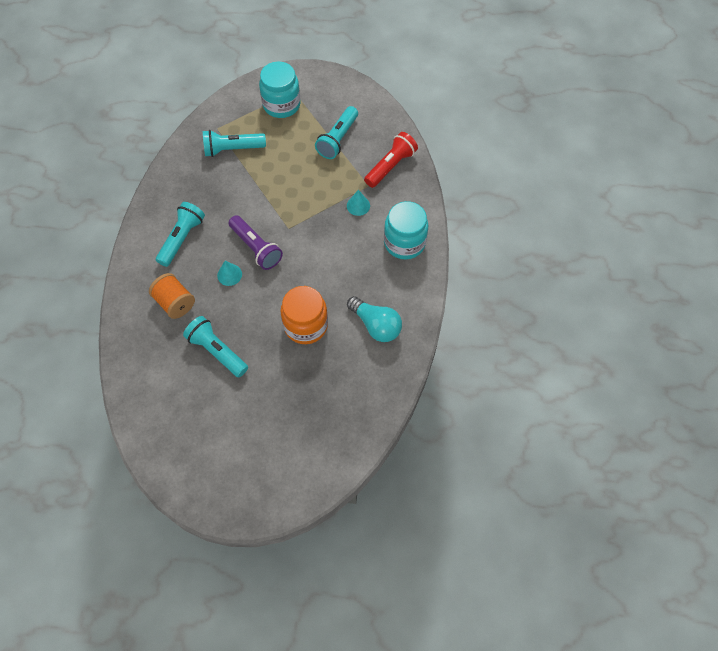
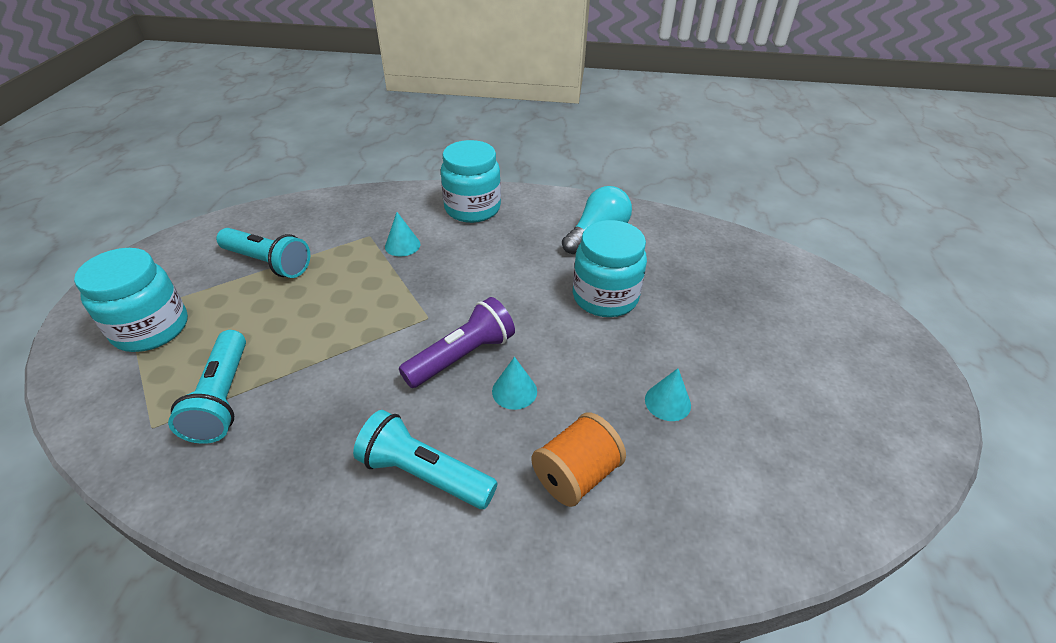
camera: 90 degrees left, 20 degrees down
turquoise flashlight [183,316,248,377] -> turquoise cone [645,368,691,421]
orange jar [280,286,328,344] -> turquoise jar [573,220,647,317]
red flashlight [364,132,418,188] -> none

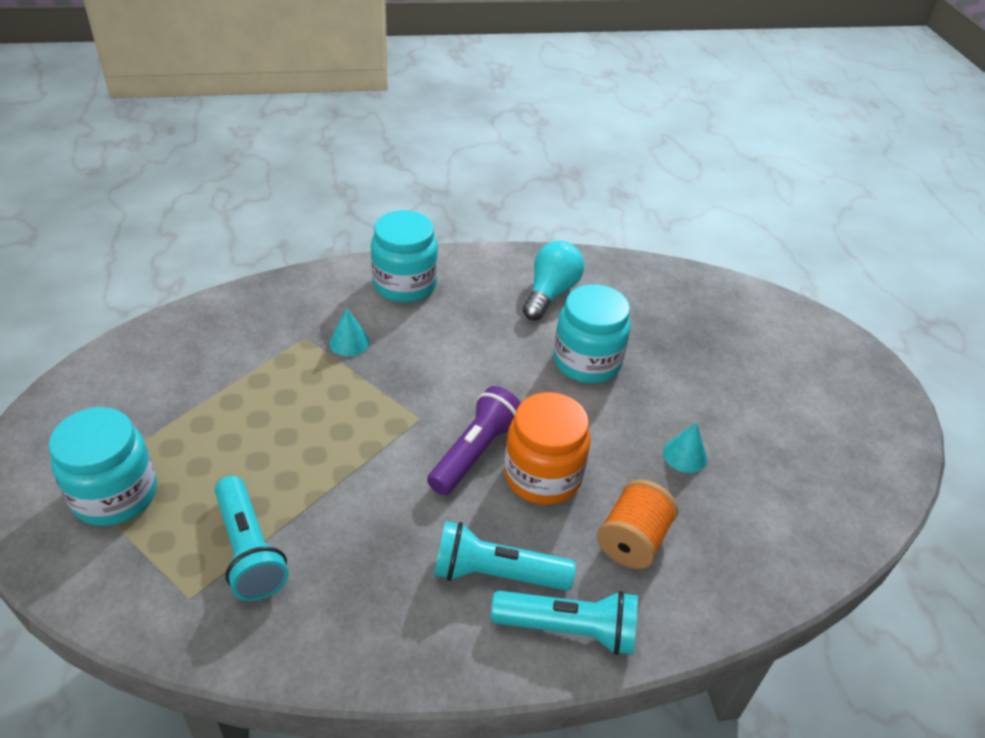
camera: 20 degrees left, 0 degrees up
turquoise flashlight [216,228,310,278] -> turquoise flashlight moved to [491,591,638,655]
turquoise cone [492,357,537,410] -> orange jar [504,392,590,505]

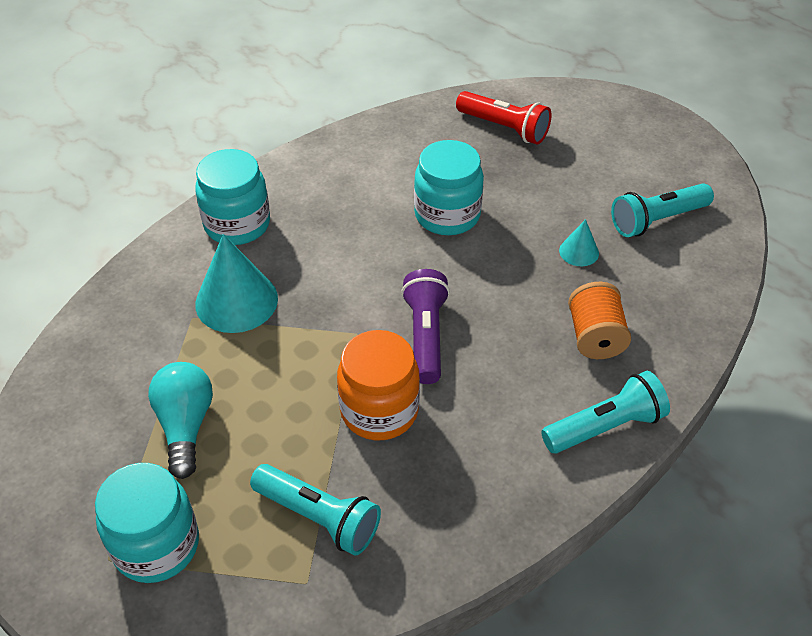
camera: 30 degrees left, 5 degrees up
turquoise cone [329,308,370,356] -> turquoise cone [195,234,278,333], size x1.99
turquoise flashlight [434,521,576,591] -> turquoise flashlight moved to [611,183,714,237]
orange jar [504,392,590,505] -> orange jar moved to [337,330,420,440]
turquoise light bulb [523,241,584,320] -> turquoise light bulb moved to [148,362,213,479]
none -> red flashlight [456,91,552,144]

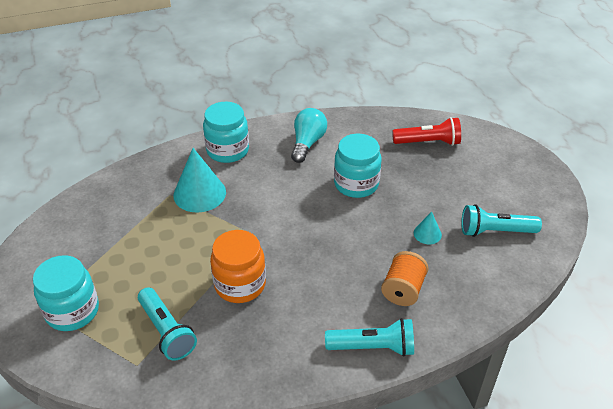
camera: 25 degrees right, 5 degrees down
turquoise light bulb [148,362,213,479] -> turquoise light bulb moved to [291,108,327,163]
purple flashlight [401,269,450,384] -> none
red flashlight [456,91,552,144] -> red flashlight turned 60 degrees counterclockwise [392,117,461,146]

